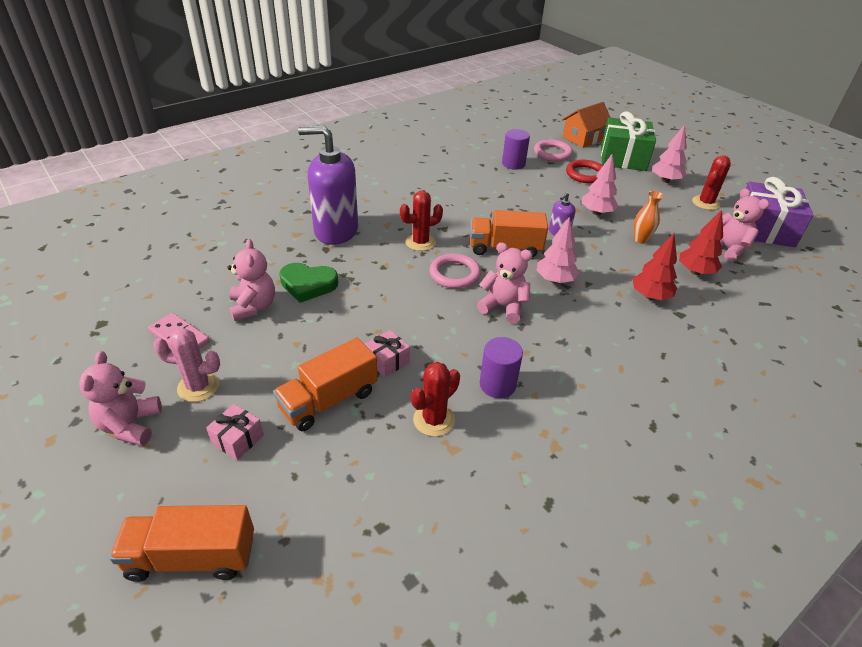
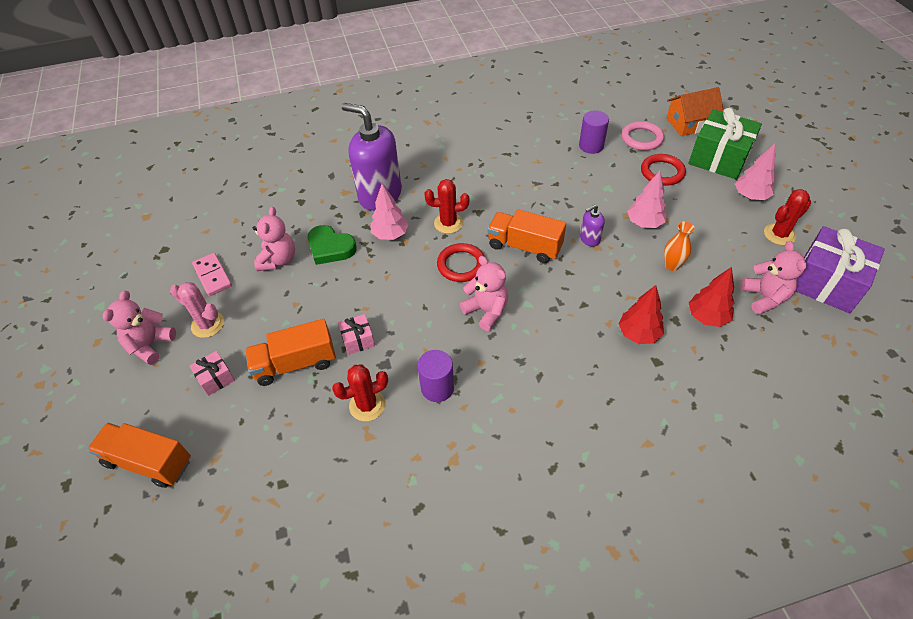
camera: 25 degrees right, 10 degrees up
pink ring [429,253,481,289] -> red ring [437,243,485,282]
pink tree [537,217,579,284] -> pink tree moved to [370,184,409,240]

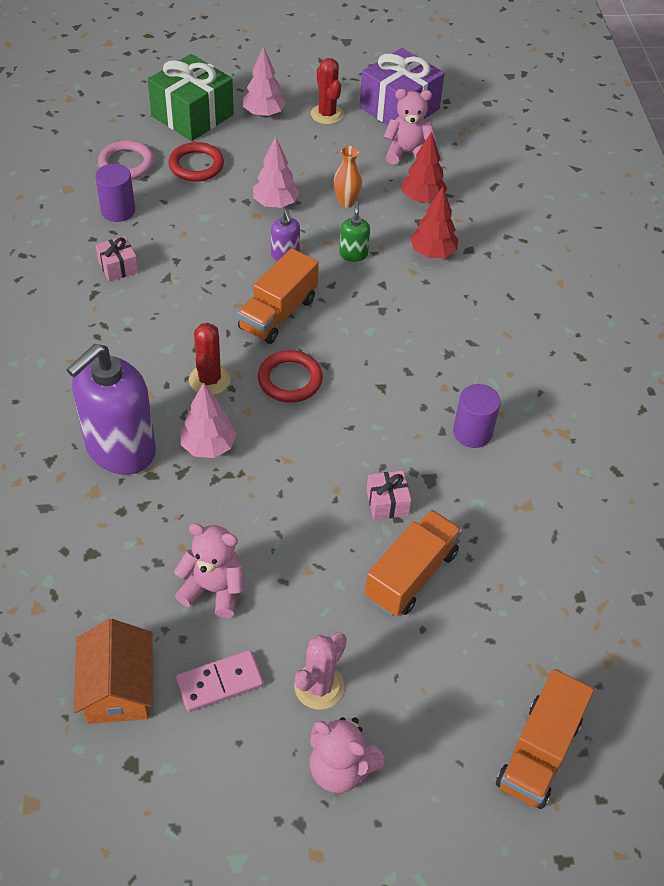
camera: 85 degrees left, 0 degrees up
pink gift [190,351,235,396] -> pink gift moved to [96,236,138,282]
orange truck [245,319,336,386] -> orange truck turned 135 degrees counterclockwise [365,510,462,616]
green heart [308,225,357,265] -> none
red cactus [332,365,388,421] -> none
pink teddy bear [460,256,508,331] -> none
orange house [666,87,723,136] -> orange house moved to [73,619,153,724]
none -> green soap dispenser [339,201,370,262]

